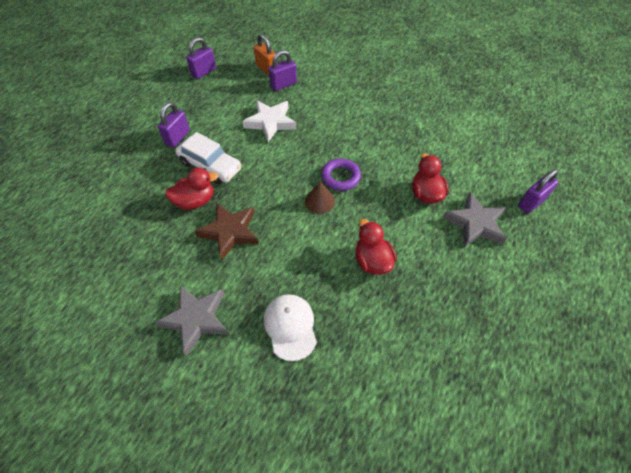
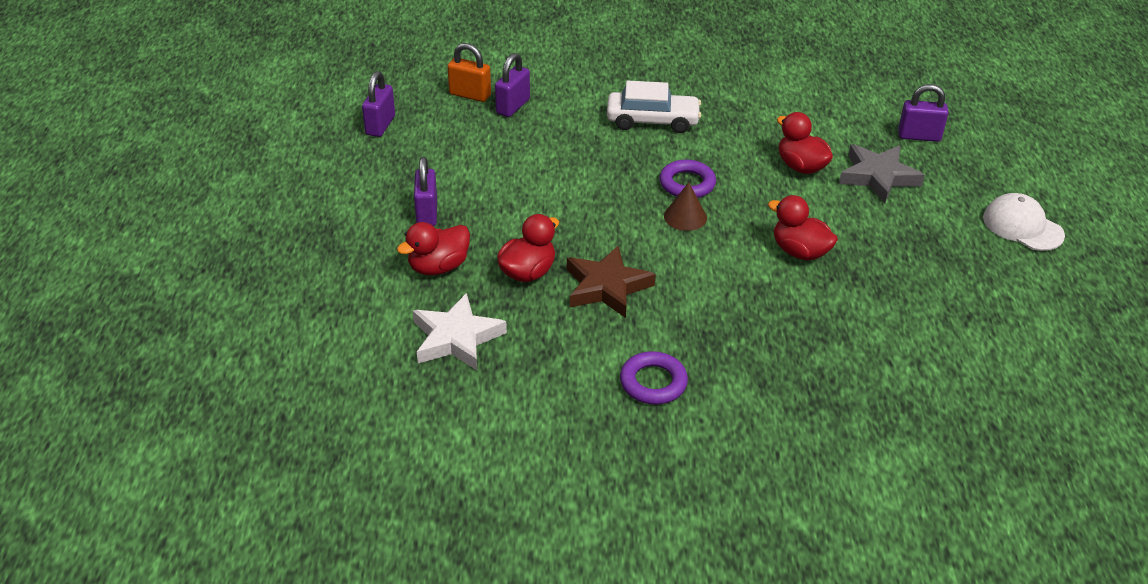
camera: 30 degrees left, 15 degrees down
grey star [154,285,229,356] -> purple ring [620,351,688,405]
white car [175,132,242,184] -> white car moved to [607,80,701,133]
white star [242,100,296,142] -> white star moved to [413,293,507,370]
white cap [264,294,317,361] -> white cap moved to [983,193,1065,251]
purple padlock [518,169,558,213] -> purple padlock turned 75 degrees clockwise [898,84,948,142]
none -> red duck [397,222,470,275]

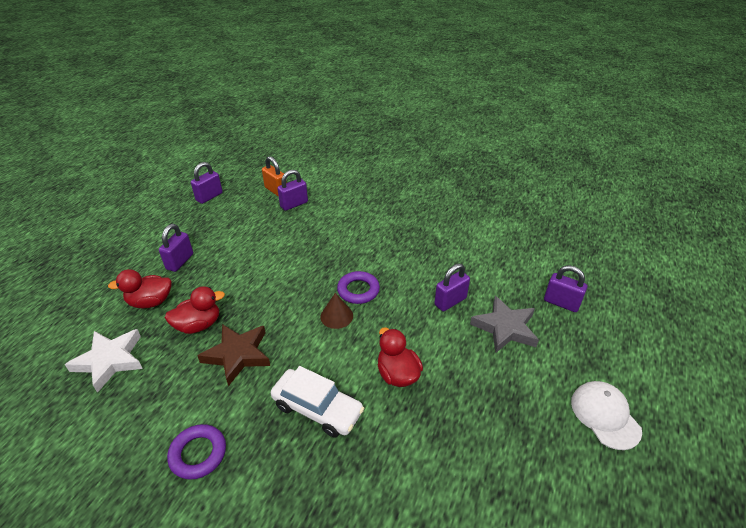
camera: 25 degrees right, 0 degrees up
white car [607,80,701,133] -> white car moved to [271,366,364,438]
red duck [777,112,833,174] -> purple padlock [434,264,470,311]

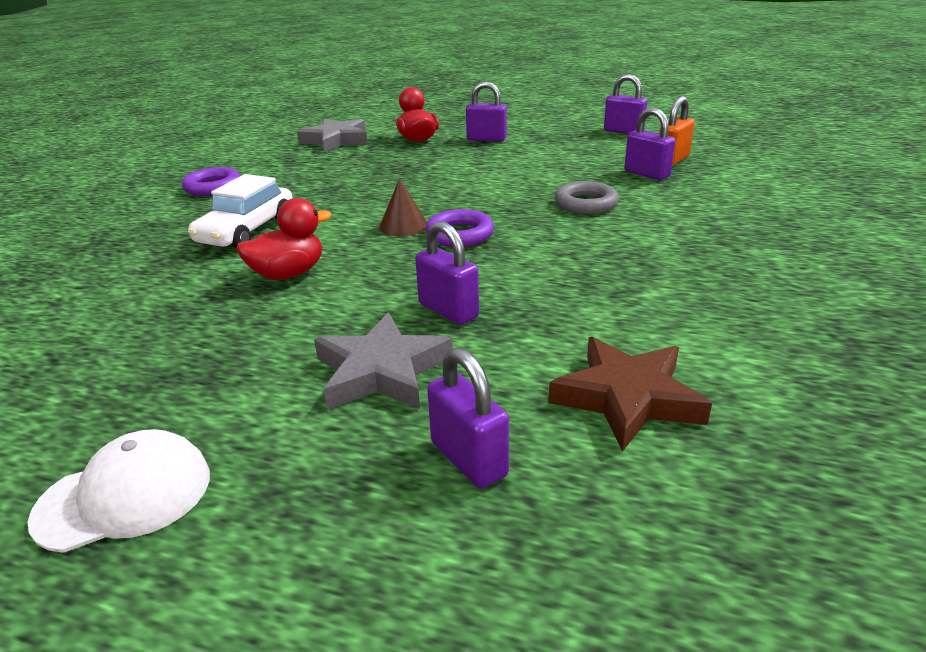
camera: 85 degrees right, 10 degrees down
white star [65,329,143,393] -> grey star [297,118,368,152]
red duck [165,287,225,334] -> none
brown star [197,324,270,386] -> brown star moved to [549,337,712,452]
purple padlock [544,265,588,312] -> purple padlock turned 60 degrees counterclockwise [427,348,509,489]
none -> grey ring [555,181,619,214]

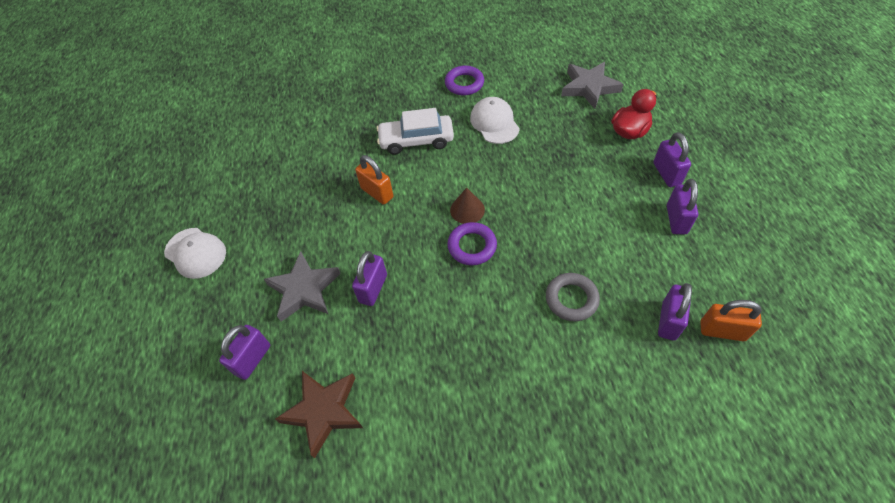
camera: 65 degrees right, 25 degrees up
red duck [236,198,331,280] -> orange padlock [355,155,393,205]
purple padlock [604,74,647,134] -> purple padlock moved to [667,179,698,234]
none -> white cap [470,97,520,144]

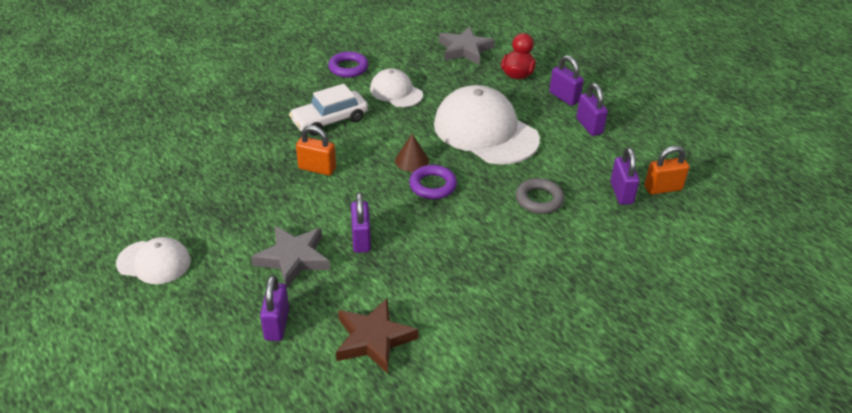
camera: 30 degrees left, 15 degrees down
none -> white cap [434,85,540,165]

